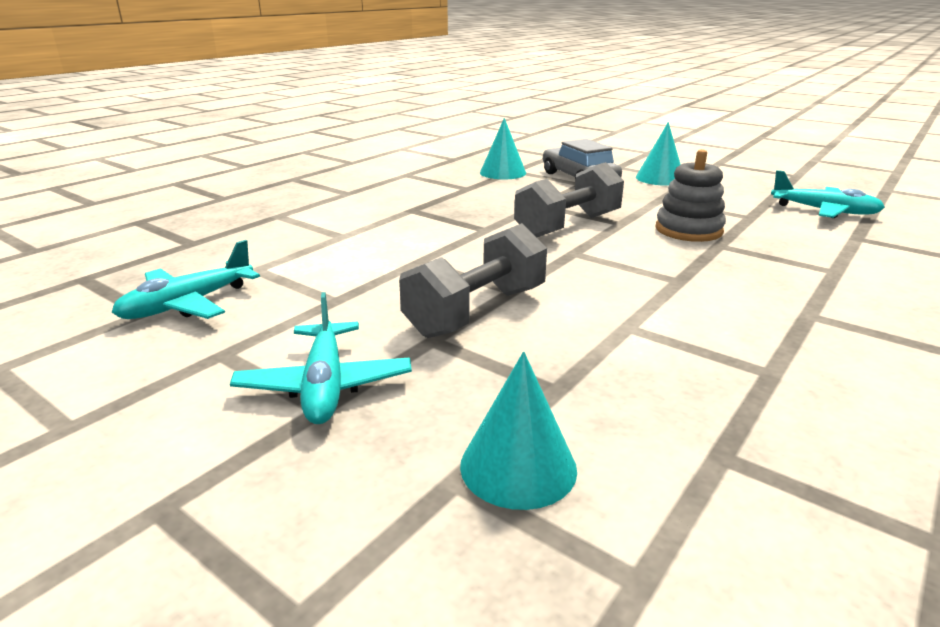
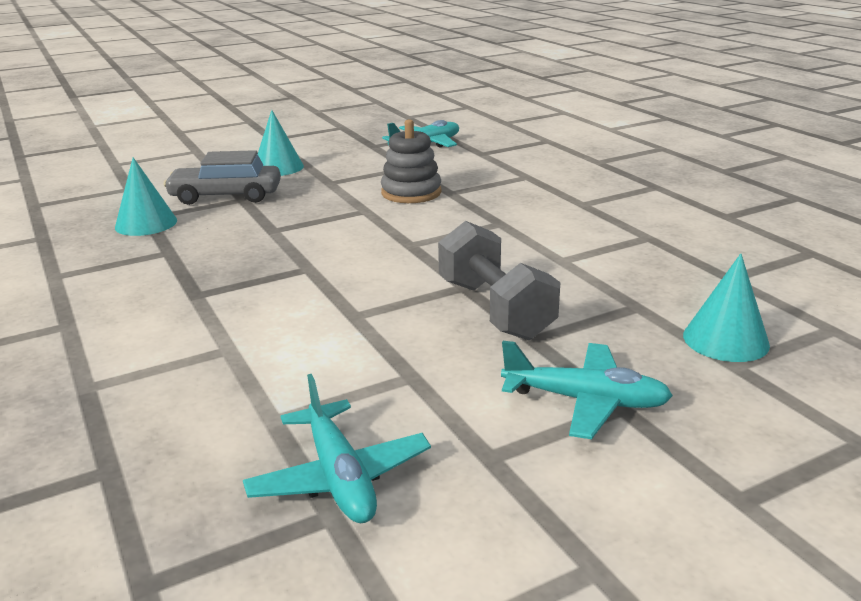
camera: 65 degrees left, 0 degrees up
grey dumbbell [514,162,624,238] -> none

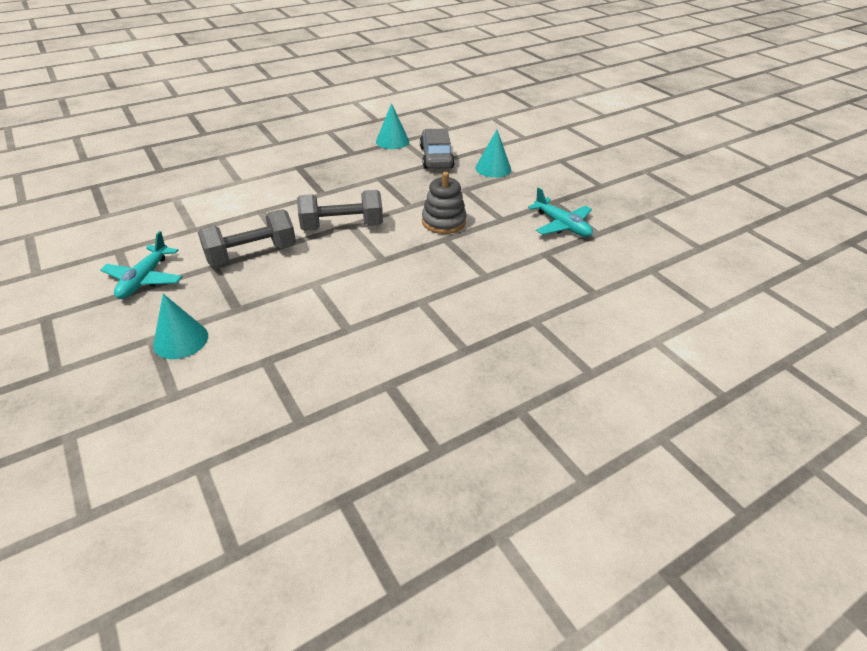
camera: 85 degrees right, 15 degrees up
turquoise plane [243,374,431,523] -> none
none -> grey dumbbell [297,190,383,231]

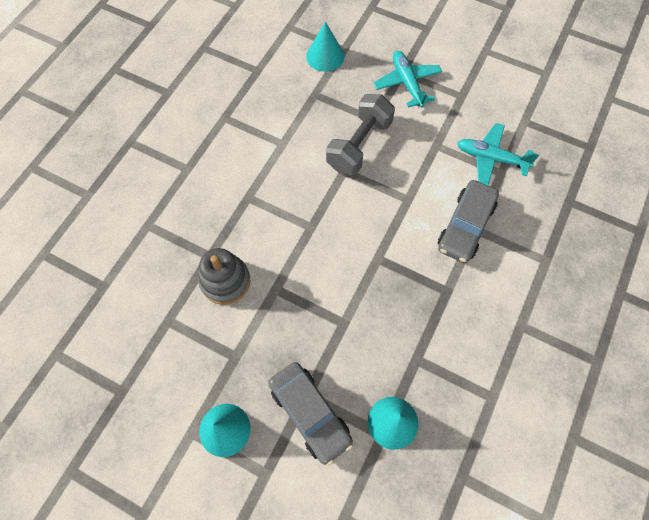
camera: 150 degrees right, 25 degrees up
grey dumbbell [297,190,383,231] -> none
turquoise plane [528,187,593,237] -> turquoise plane moved to [457,123,539,185]
none -> grey car [438,180,499,263]

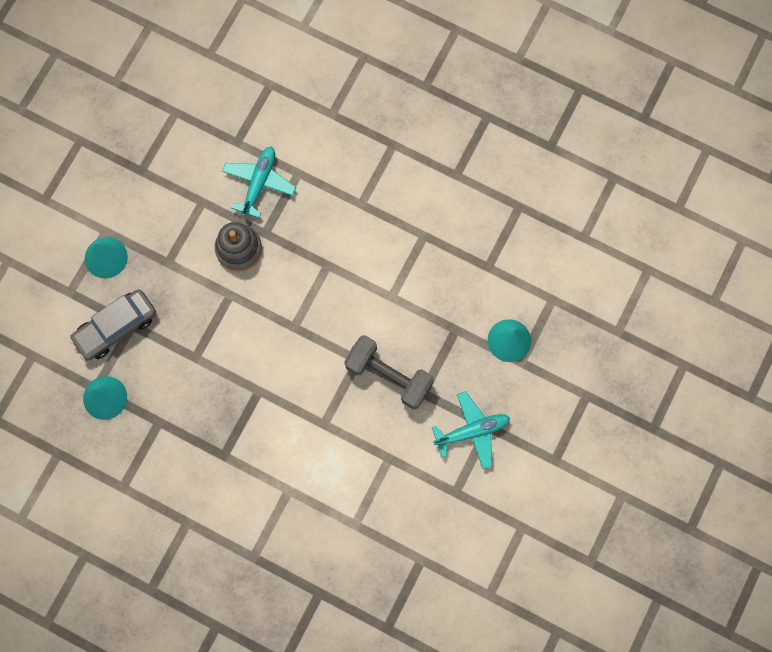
camera: 90 degrees right, 10 degrees up
grey car [438,180,499,263] -> none
turquoise plane [457,123,539,185] -> turquoise plane moved to [222,147,296,218]

